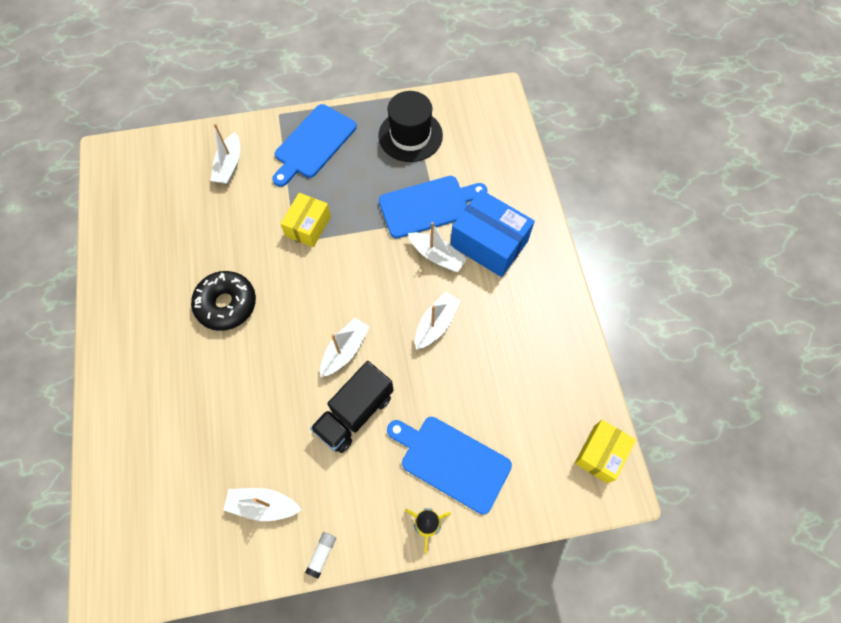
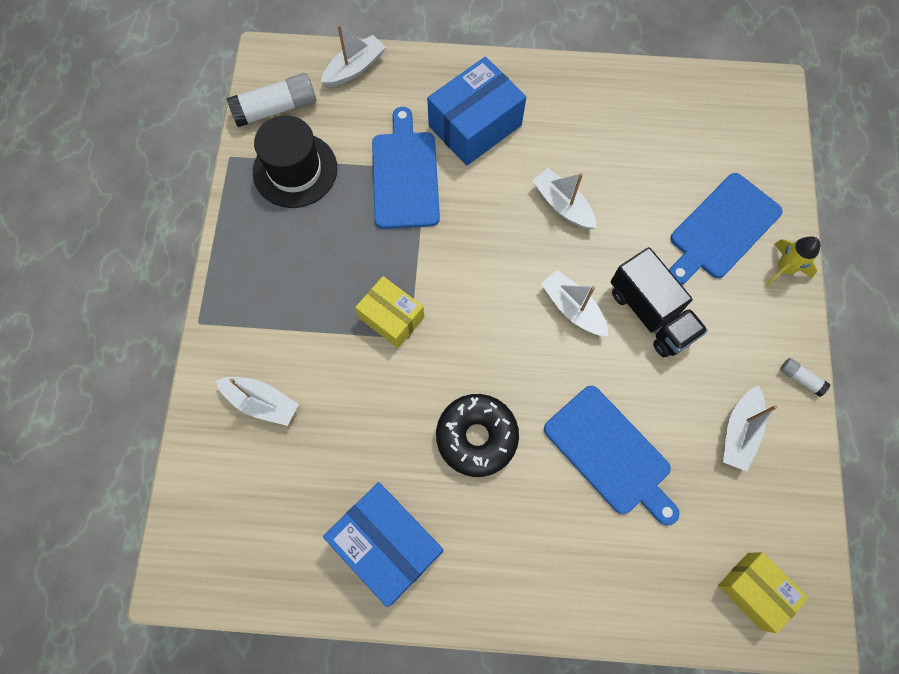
camera: 75 degrees left, 5 degrees up
blue cutting board [272,104,357,187] -> blue cutting board moved to [544,386,680,525]
white boat [408,222,467,272] -> white boat moved to [321,25,386,87]
yellow box [575,420,636,484] -> yellow box moved to [718,552,809,633]
none -> white glue stick [226,73,316,127]
none -> blue box [323,482,443,607]

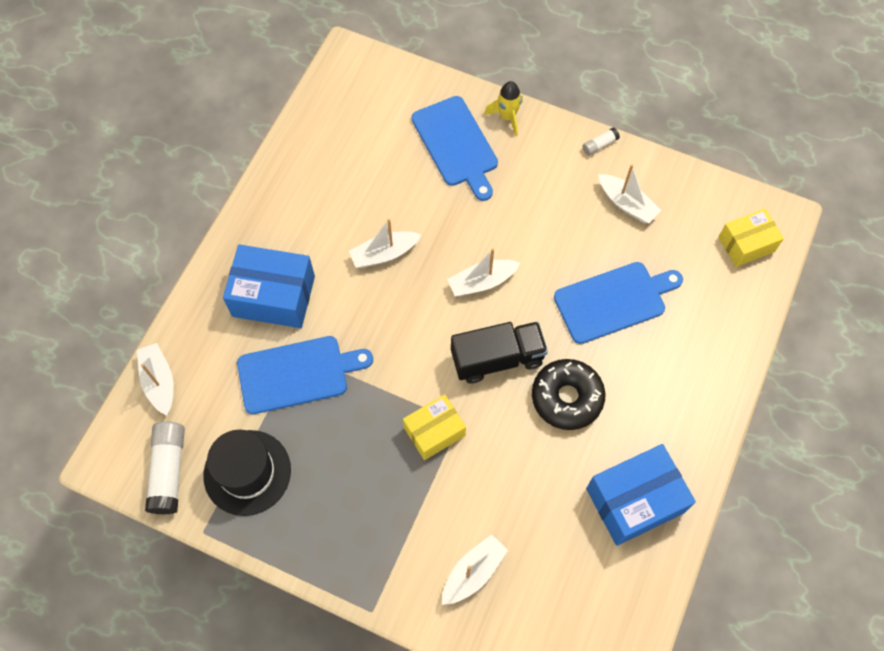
camera: 70 degrees left, 5 degrees down
blue cutting board [372,107,440,229] -> blue cutting board turned 150 degrees clockwise [237,336,373,414]
blue box [427,57,526,166] -> blue box turned 60 degrees counterclockwise [223,244,315,328]
black truck [611,247,708,357] -> black truck moved to [451,322,548,383]

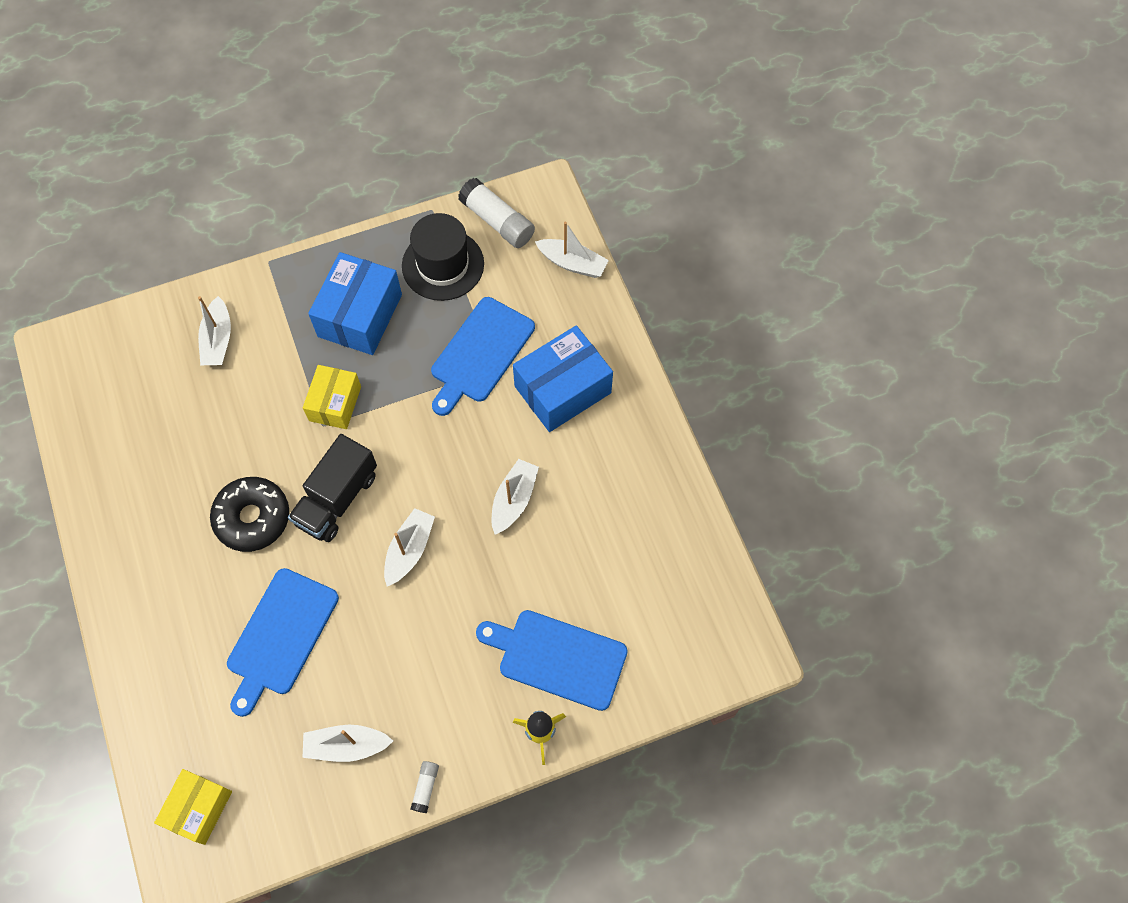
camera: 135 degrees right, 0 degrees up
blue box [586,444,696,546] -> blue box moved to [308,252,402,355]

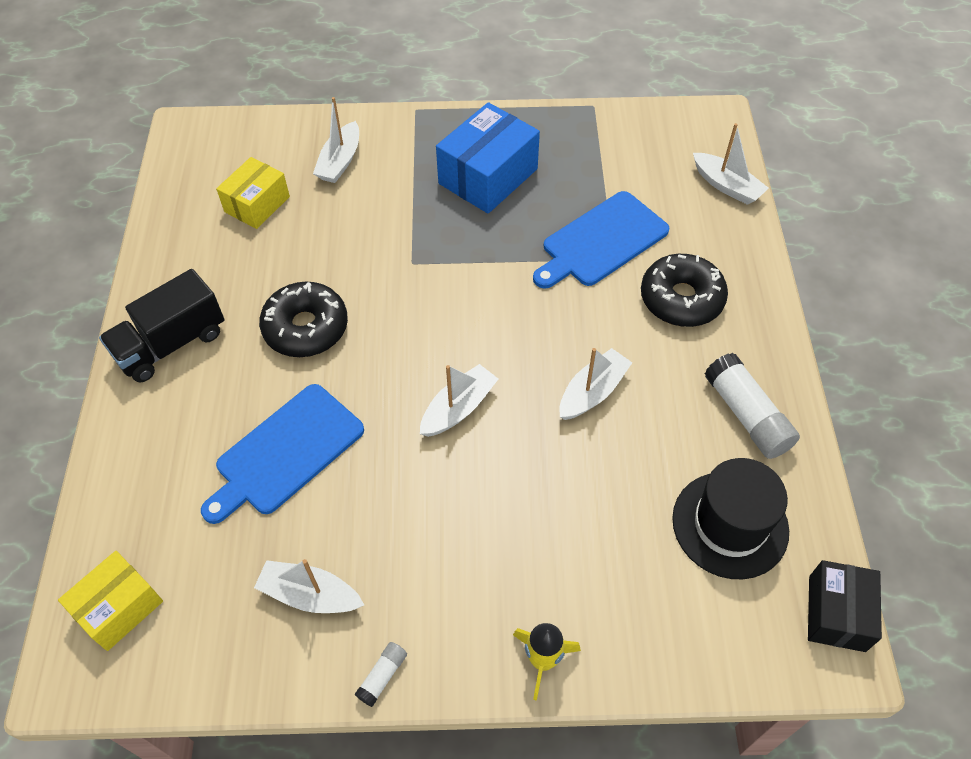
camera: 20 degrees right, 10 degrees down
black truck [288,434,377,542] -> black truck moved to [99,269,224,383]
yellow box [303,365,361,429] -> yellow box moved to [216,157,290,229]
black hat [402,213,484,301] -> black hat moved to [672,458,789,579]
white glue stick [458,178,535,248] -> white glue stick moved to [704,353,800,459]
blue cutting board [476,610,628,711] -> none
blue box [513,325,613,432] -> black donut [641,254,728,327]
none -> black box [808,560,882,652]

